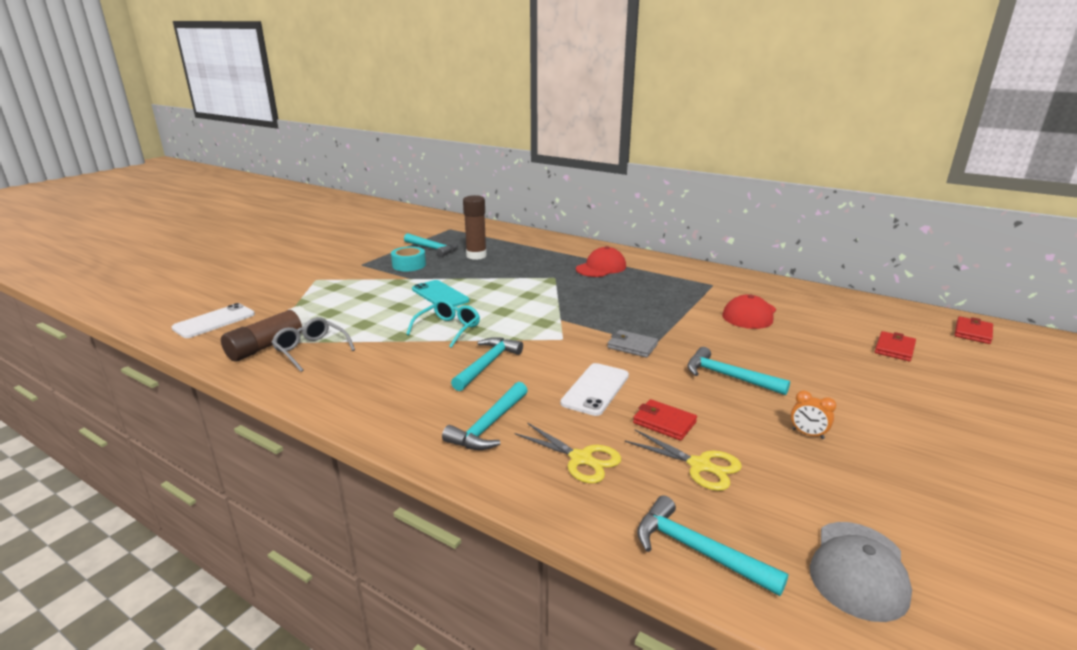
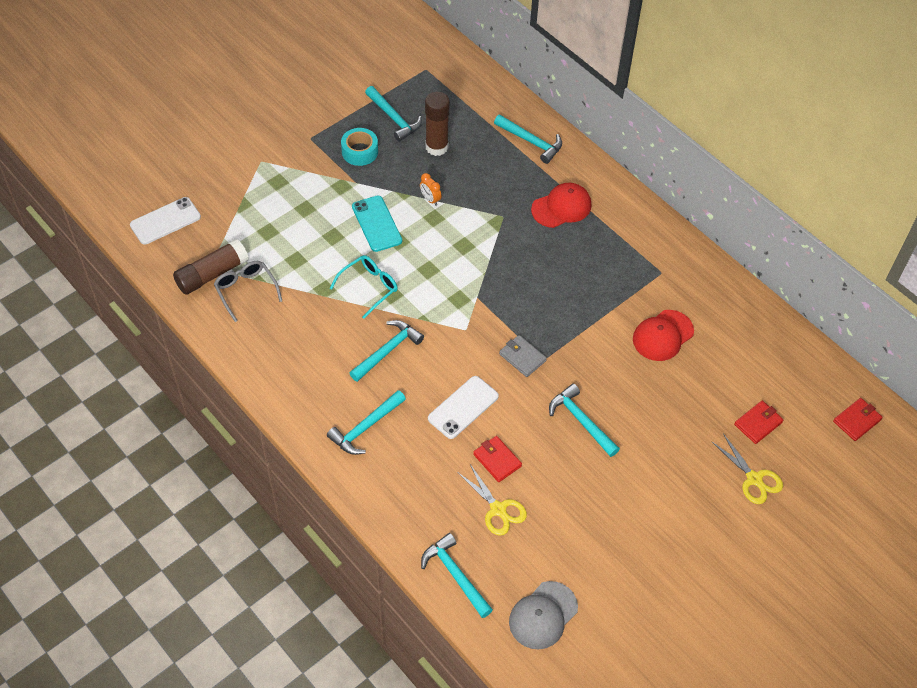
camera: 15 degrees right, 30 degrees up
yellow scissors [514,422,621,483] -> yellow scissors moved to [711,434,783,504]
orange clock [791,391,836,439] -> orange clock moved to [420,173,441,206]
none -> turquoise hammer [494,115,562,164]

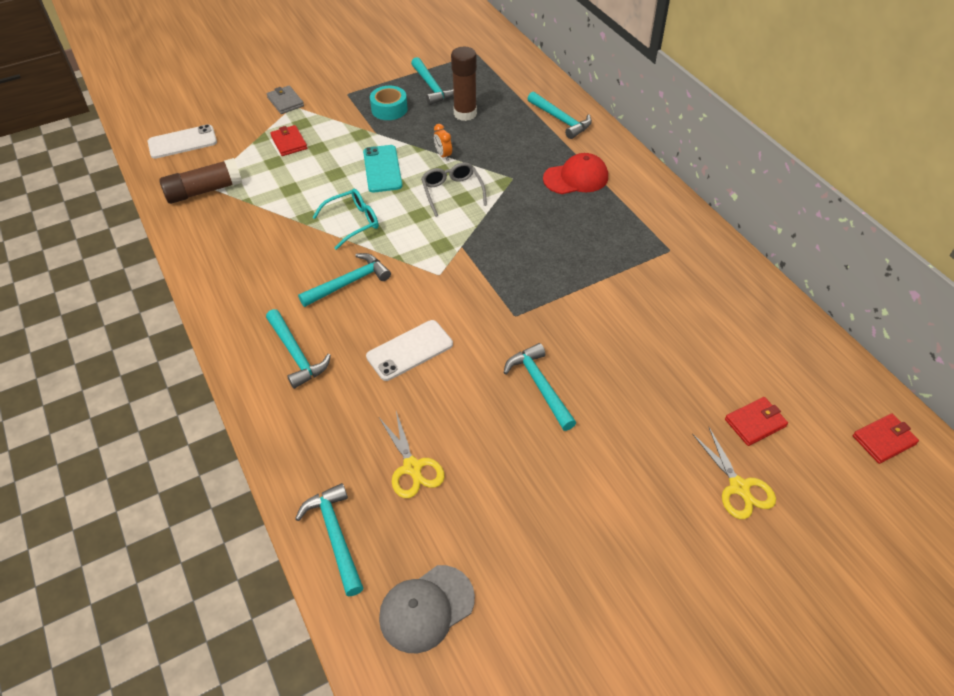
camera: 15 degrees right, 5 degrees down
grey glasses [214,261,282,322] -> grey glasses moved to [421,162,487,217]
turquoise hammer [327,390,406,455] -> turquoise hammer turned 90 degrees counterclockwise [266,309,331,389]
red wallet [473,436,522,482] -> red wallet moved to [270,125,307,156]
grey wallet [499,335,547,377] -> grey wallet moved to [267,86,304,114]
red cap [633,310,694,361] -> none

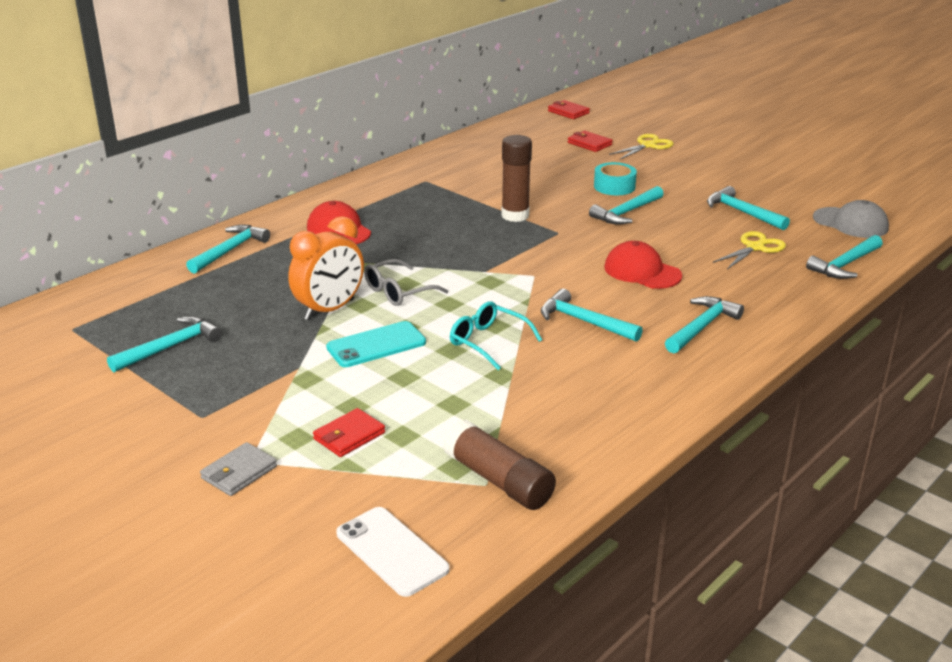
camera: 110 degrees left, 20 degrees down
white phone [366,320,453,381] -> red cap [604,241,682,289]
turquoise tape [370,86,407,120] -> turquoise tape moved to [594,162,637,195]
orange clock [434,124,452,161] -> orange clock [288,216,364,320], size x2.21
brown glue stick [451,47,477,121] -> brown glue stick moved to [501,135,532,222]
none -> turquoise hammer [707,186,790,230]

